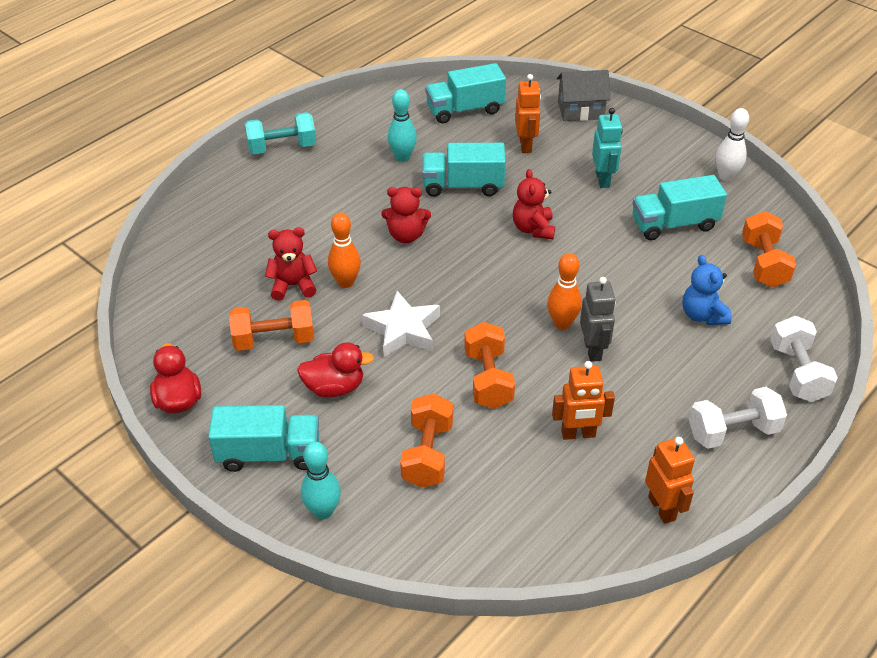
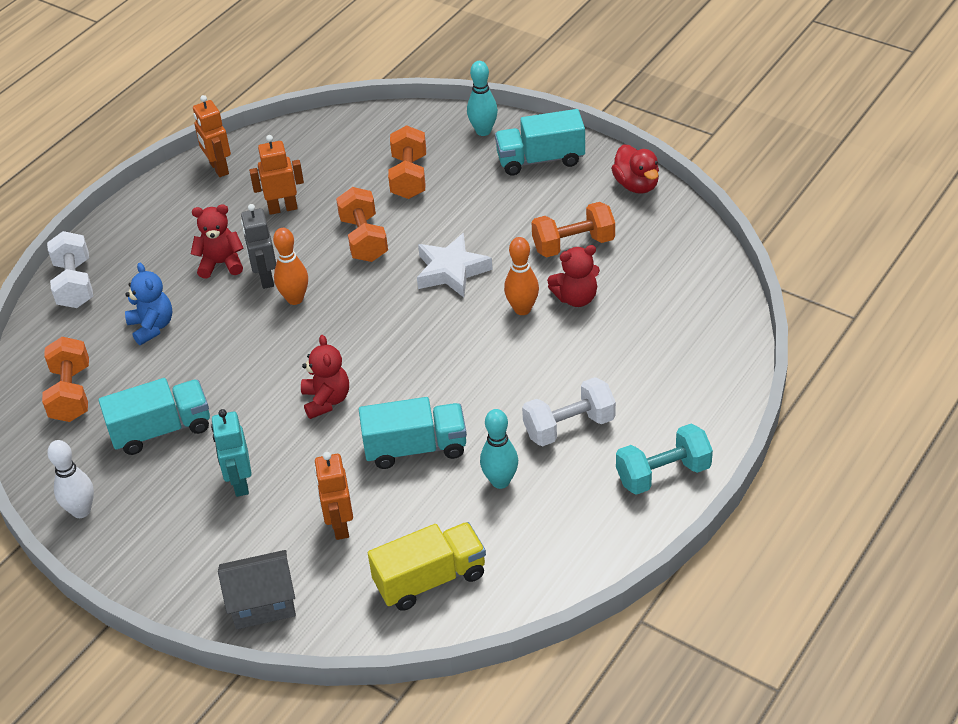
camera: 175 degrees right, 0 degrees up
red duck [297,342,374,398] -> none
red teddy bear [381,187,431,243] -> red teddy bear moved to [191,204,244,279]
turquoise truck [425,63,506,124] -> yellow truck [368,522,486,611]
white dumbbell [689,387,787,449] -> white dumbbell moved to [522,377,616,446]

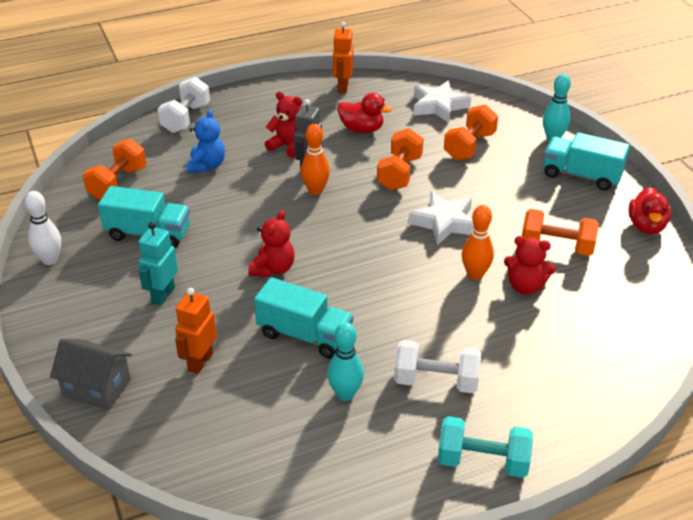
camera: 30 degrees right, 5 degrees down
orange robot [249,135,304,215] -> red duck [337,93,392,133]
yellow truck [368,522,486,611] -> none
none -> white star [414,80,471,123]

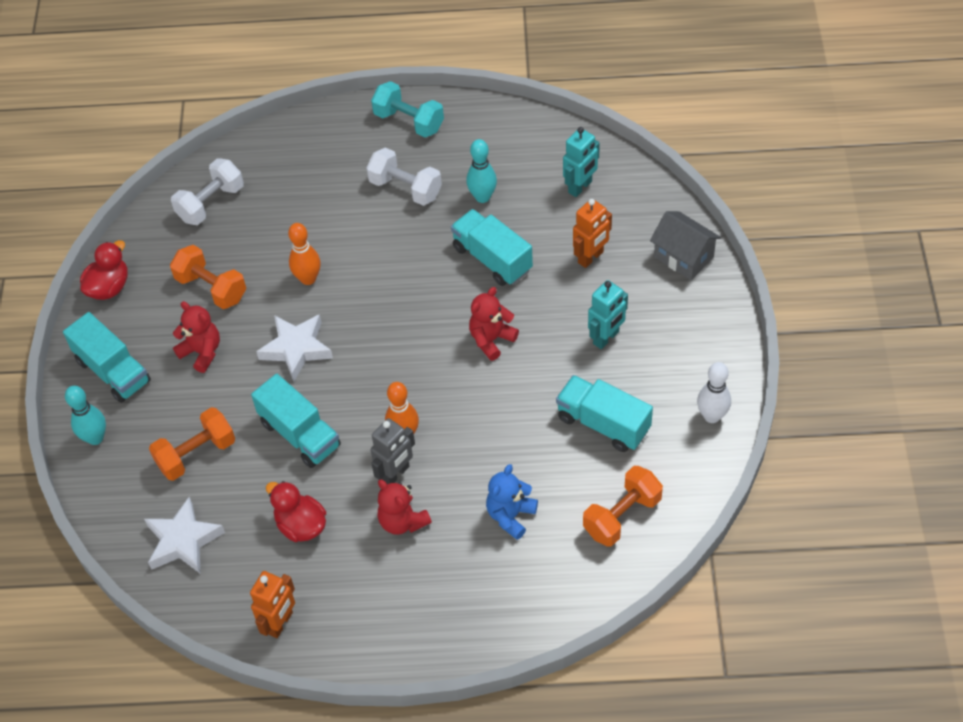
camera: 155 degrees left, 15 degrees up
white dumbbell [157,77,210,133] -> white dumbbell moved to [171,158,244,225]
orange dumbbell [377,128,424,190] -> turquoise truck [251,374,341,468]
red teddy bear [504,236,556,295] -> red teddy bear moved to [173,301,220,373]
none -> turquoise robot [563,127,600,197]

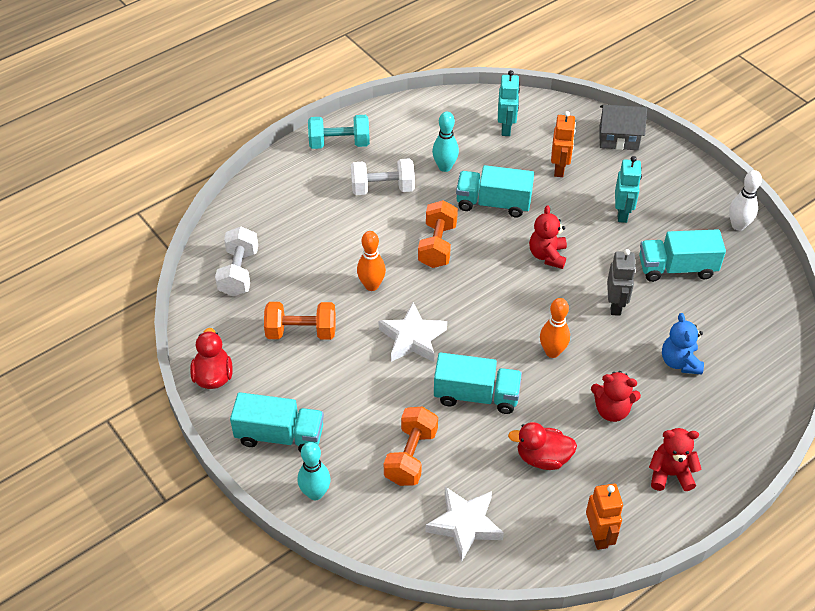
camera: 40 degrees left, 5 degrees down
red teddy bear [173,301,220,373] -> red teddy bear moved to [649,428,701,491]
grey robot [370,418,415,484] -> grey robot moved to [607,249,636,316]
orange dumbbell [583,466,663,547] -> orange dumbbell moved to [418,200,458,268]

